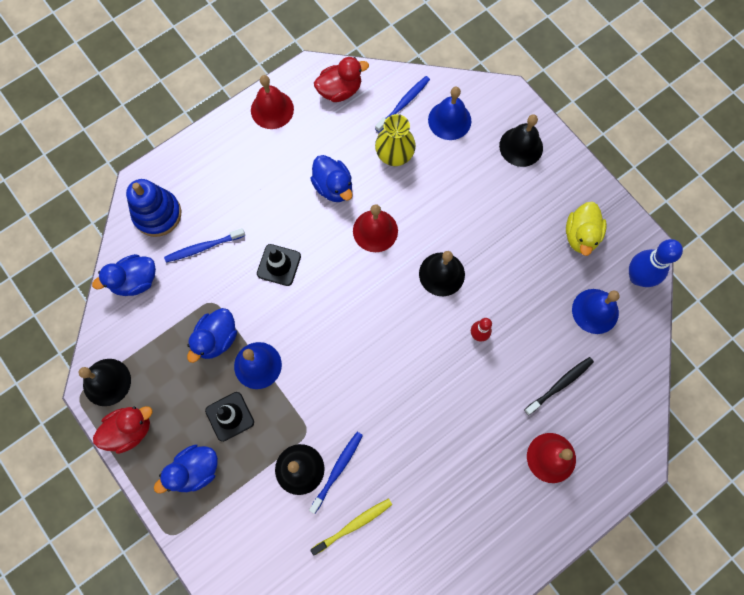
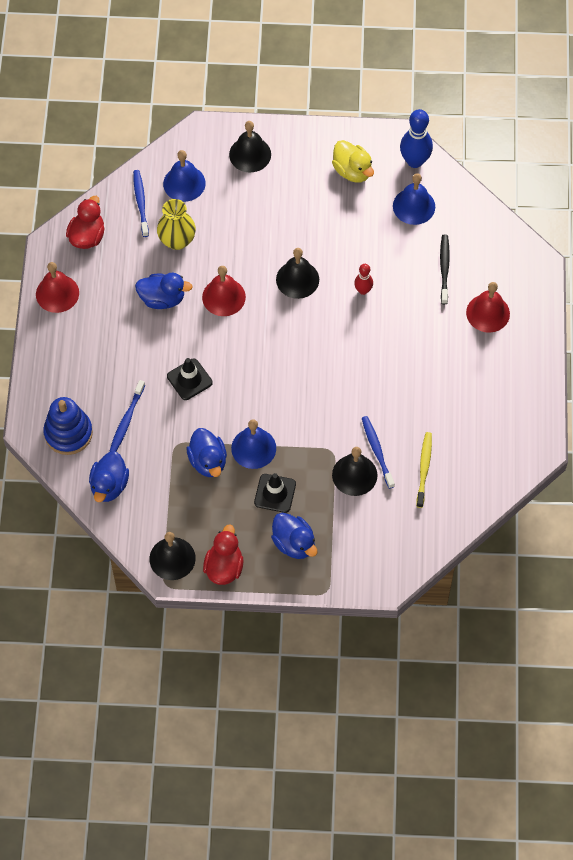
camera: 50 degrees left, 10 degrees down
blue duck [154,444,218,493] -> blue duck turned 45 degrees counterclockwise [271,513,317,559]

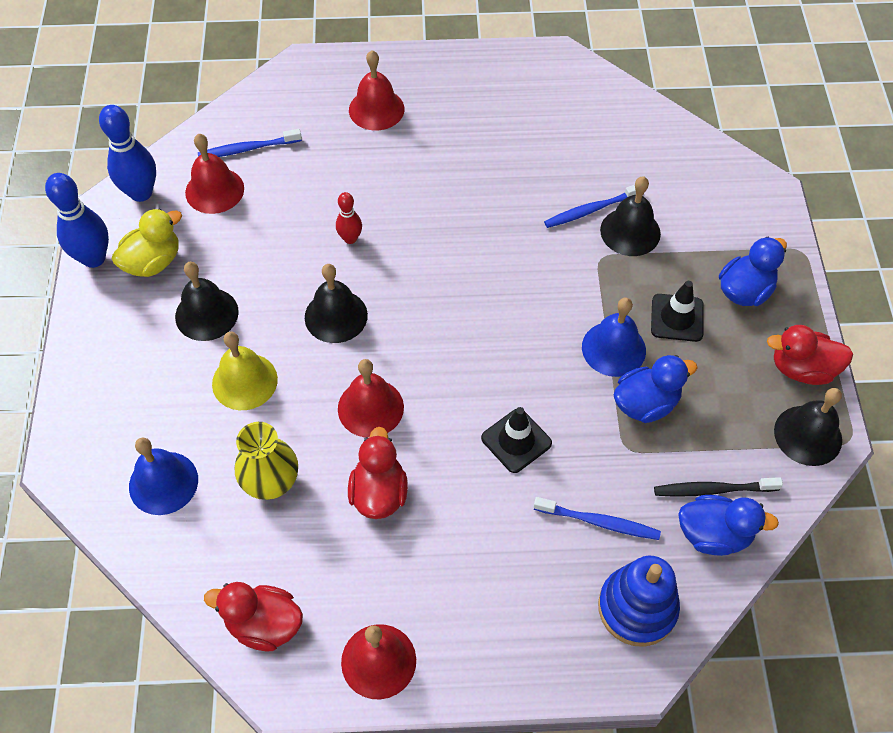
camera: 95 degrees left, 5 degrees down
blue toothbrush [133,170,149,237] -> blue toothbrush moved to [198,129,302,157]
blue duck [135,273,192,309] -> red duck [348,427,408,519]
black bell [229,121,271,172] -> black bell moved to [175,262,239,341]
blue bell [393,173,435,225] -> red bell [185,134,244,214]
yellow toothbrush [416,432,432,508] -> none
black toothbrush [440,235,450,304] -> black toothbrush moved to [654,477,783,497]
none -> blue bowling pin [45,173,109,268]
none -> yellow bell [212,331,278,410]

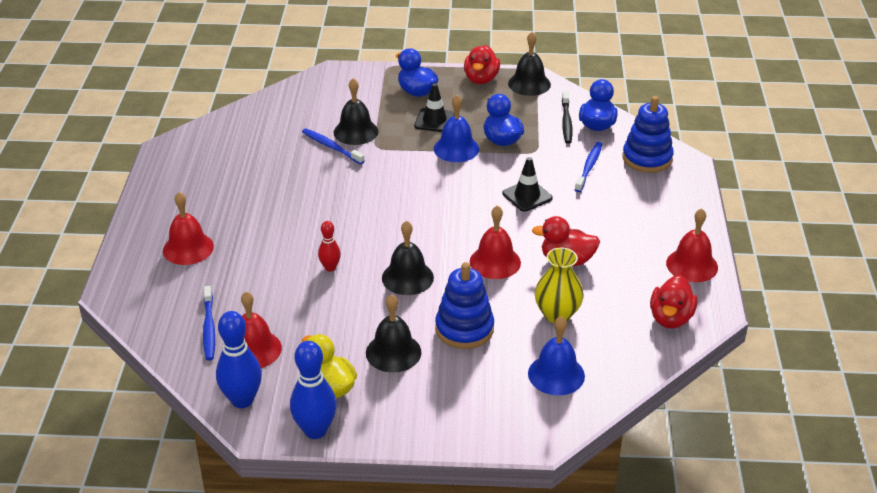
camera: 85 degrees left, 20 degrees down
yellow bell [212,331,278,410] -> blue stacking toy [435,262,494,349]
blue toothbrush [544,185,636,228] -> blue toothbrush turned 150 degrees clockwise [302,128,365,164]

